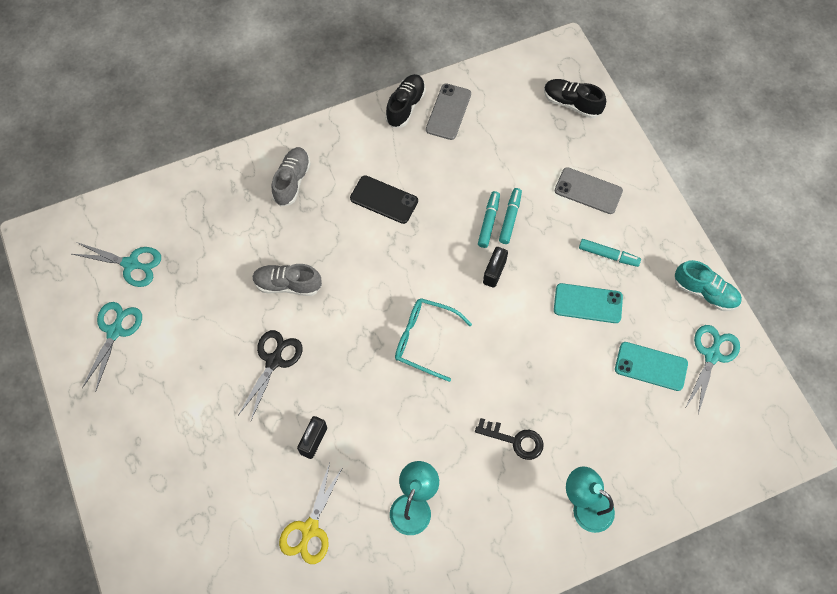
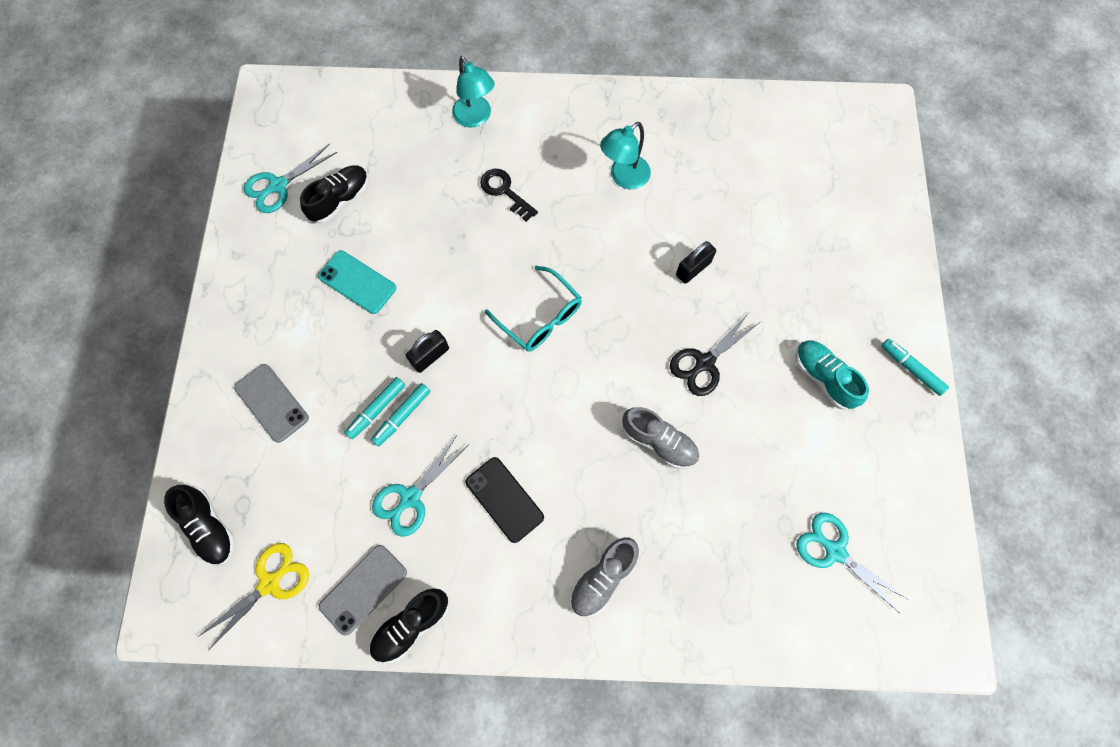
camera: 155 degrees left, 5 degrees up
turquoise scissors [82,302,142,392] -> turquoise scissors moved to [372,435,468,537]
yellow scissors [279,463,343,564] -> yellow scissors moved to [198,543,309,650]
turquoise marker [579,239,641,267] -> turquoise marker moved to [881,339,949,396]
turquoise phone [615,342,688,391] -> black shoe [300,165,369,224]
turquoise shoe [675,260,742,311] -> turquoise shoe moved to [795,340,869,410]

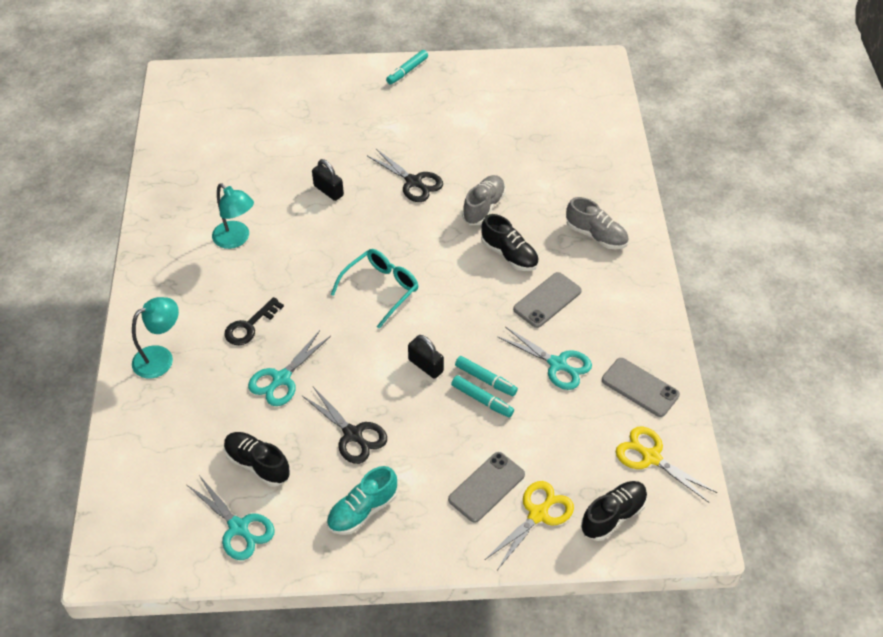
camera: 95 degrees left, 20 degrees down
turquoise phone [318,250,396,314] -> black scissors [302,387,387,464]
black shoe [369,588,449,663] -> black shoe moved to [481,214,539,271]
black phone [465,457,544,543] -> grey phone [513,272,582,328]
turquoise shoe [795,340,869,410] -> turquoise shoe moved to [327,466,398,535]
turquoise scissors [796,513,907,612] -> turquoise scissors moved to [248,330,331,406]
none -> yellow scissors [485,481,574,570]

